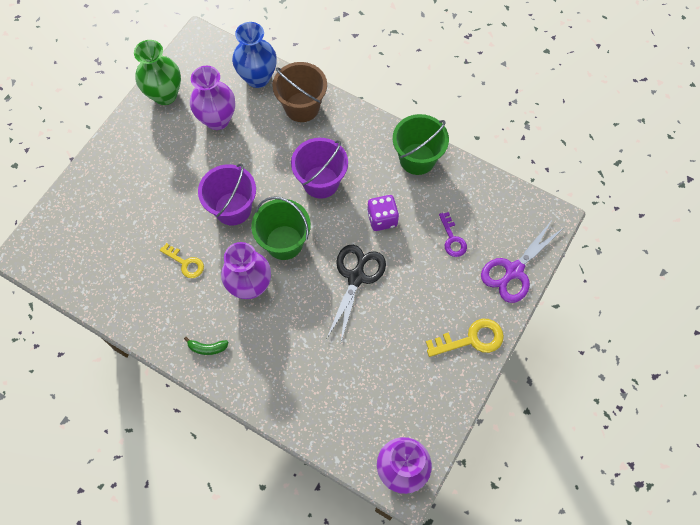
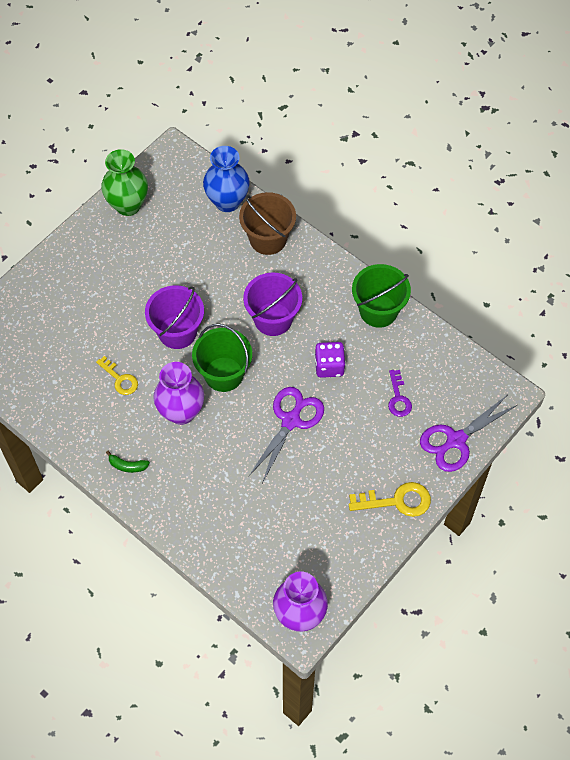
camera: 10 degrees right, 5 degrees down
purple vase [190,66,235,130] -> none
black scissors [327,245,386,342] -> purple scissors [248,387,324,483]

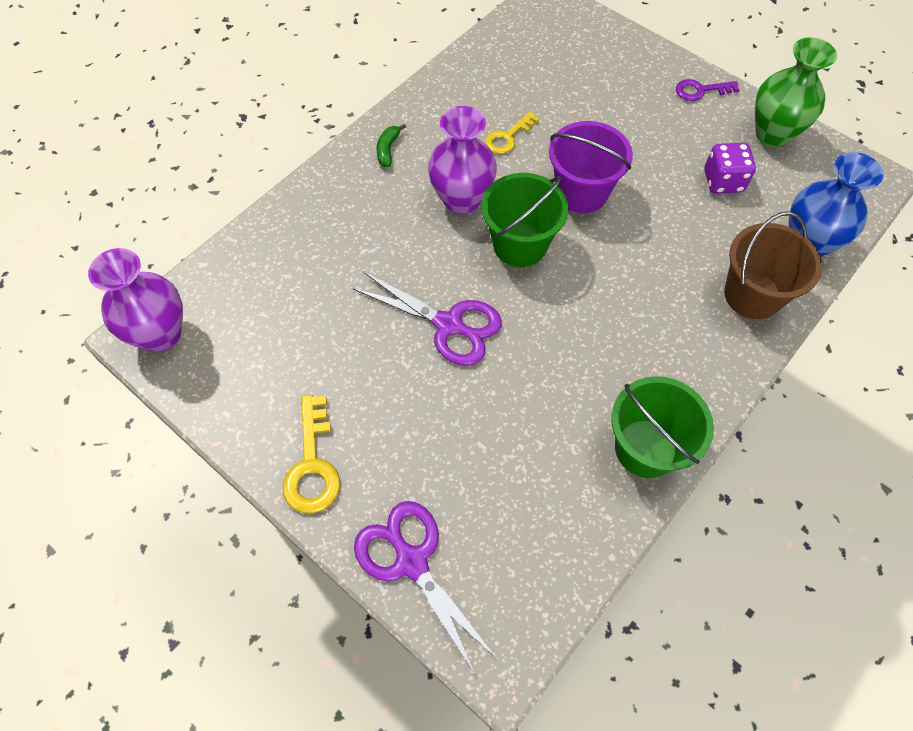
camera: 90 degrees right, 0 degrees up
purple bucket [243,273,302,336] -> none
purple dice [315,342,346,378] -> purple dice moved to [705,143,756,194]
purple key [388,370,412,417] -> purple key moved to [676,79,739,101]

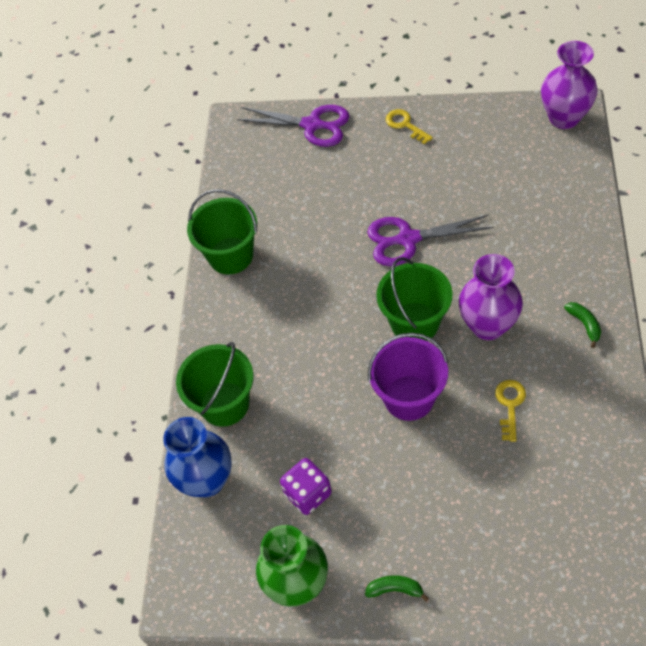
camera: 150 degrees right, 5 degrees down
yellow key [283,395,340,514] -> yellow key [386,109,433,145], size x0.66
purple key [676,79,739,101] -> green banana [365,575,429,602]
brown bucket [724,212,822,319] -> green bucket [176,342,253,427]

